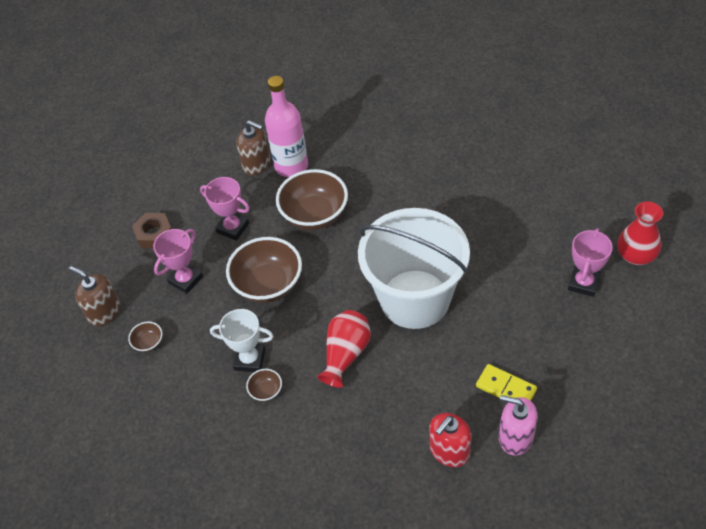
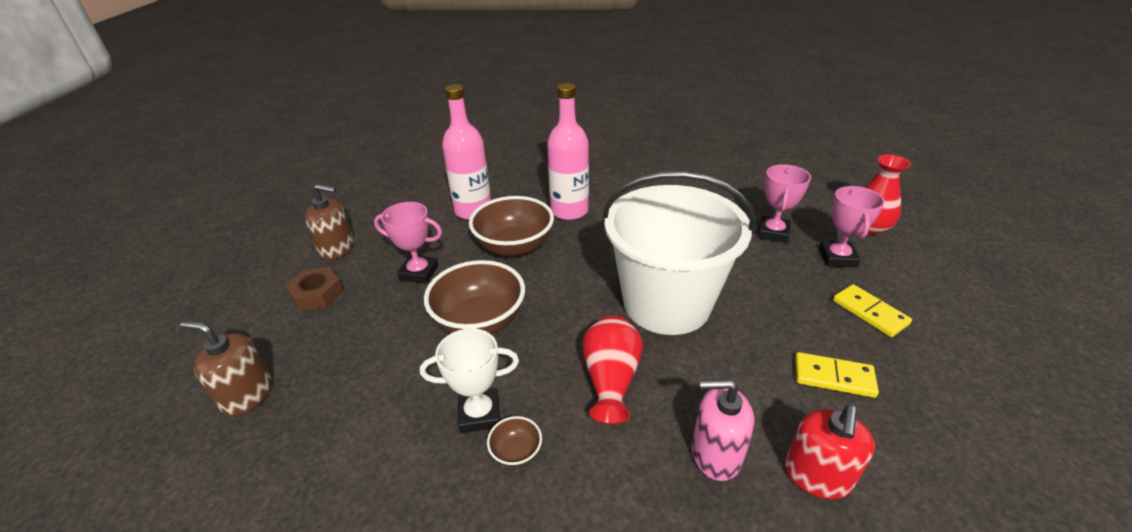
camera: 20 degrees left, 15 degrees down
brown bowl [128,322,163,352] -> none
pink trophy [153,229,203,294] -> pink trophy moved to [758,164,811,243]
brown soap dispenser [236,120,270,176] -> brown soap dispenser moved to [305,184,354,260]
pink soap dispenser [499,395,538,456] -> pink soap dispenser moved to [692,379,755,481]
none -> pink bottle [547,83,589,220]
none -> yellow domino [833,284,912,337]

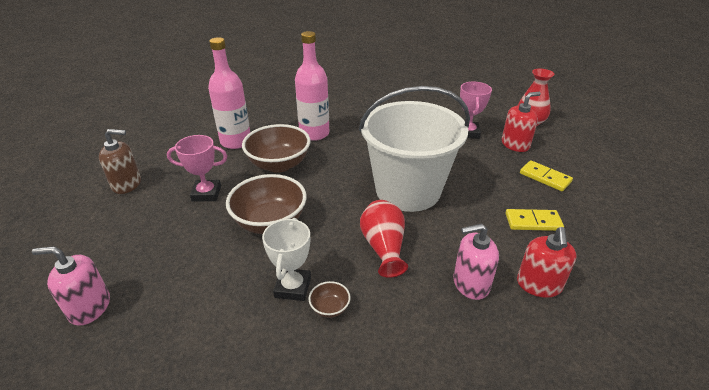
camera: 15 degrees left, 0 degrees up
brown soap dispenser [180,321,272,416] -> pink soap dispenser [32,246,110,326]
brown nut [286,267,344,311] -> none
white trophy [420,328,519,433] -> white trophy turned 60 degrees counterclockwise [262,218,311,301]
pink trophy [819,186,885,267] -> red soap dispenser [502,92,541,152]

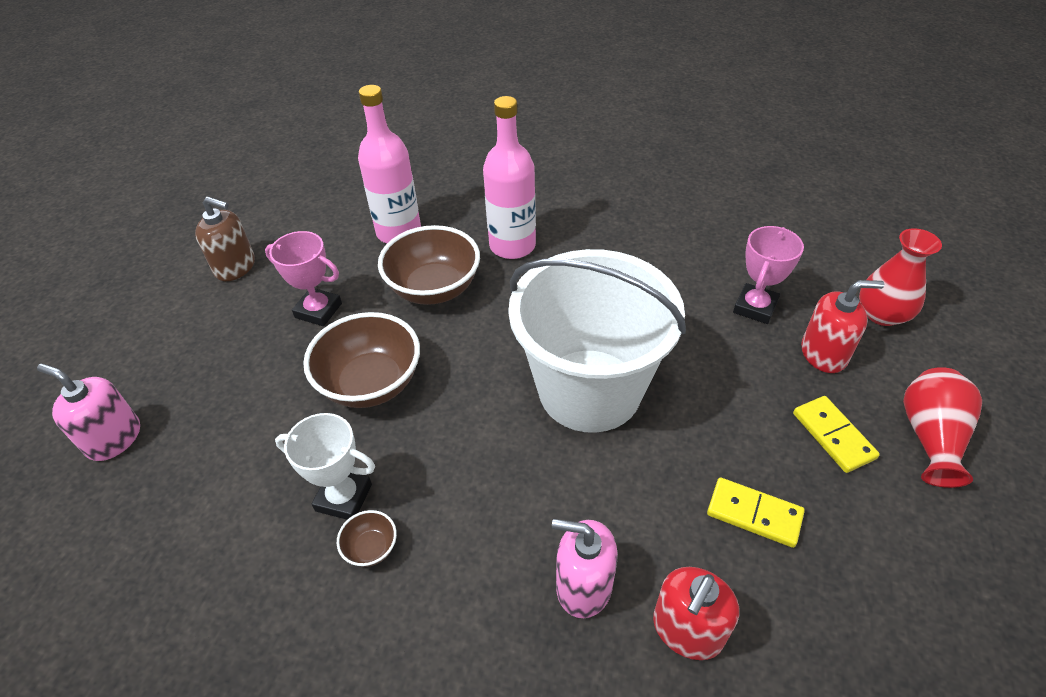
camera: 25 degrees right, 10 degrees up
white trophy [262,218,311,301] -> white trophy turned 75 degrees clockwise [275,413,375,520]
red vase [360,200,408,278] -> red vase moved to [903,367,982,488]

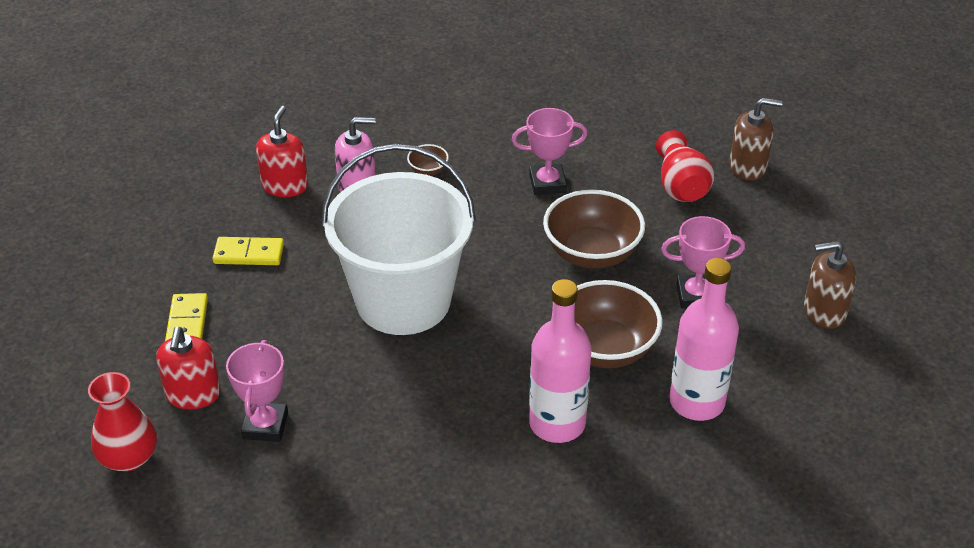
camera: 155 degrees right, 5 degrees down
pink soap dispenser [37,364,140,461] -> brown soap dispenser [730,98,783,181]
white trophy [275,413,375,520] -> pink trophy [512,108,588,195]
brown bowl [337,510,397,567] -> brown bowl moved to [407,144,449,176]
yellow domino [793,396,880,473] -> yellow domino turned 45 degrees clockwise [165,293,208,341]
red soap dispenser [801,280,884,373] -> red soap dispenser turned 60 degrees counterclockwise [156,327,221,410]
red vase [903,367,982,488] -> red vase moved to [656,130,714,202]

